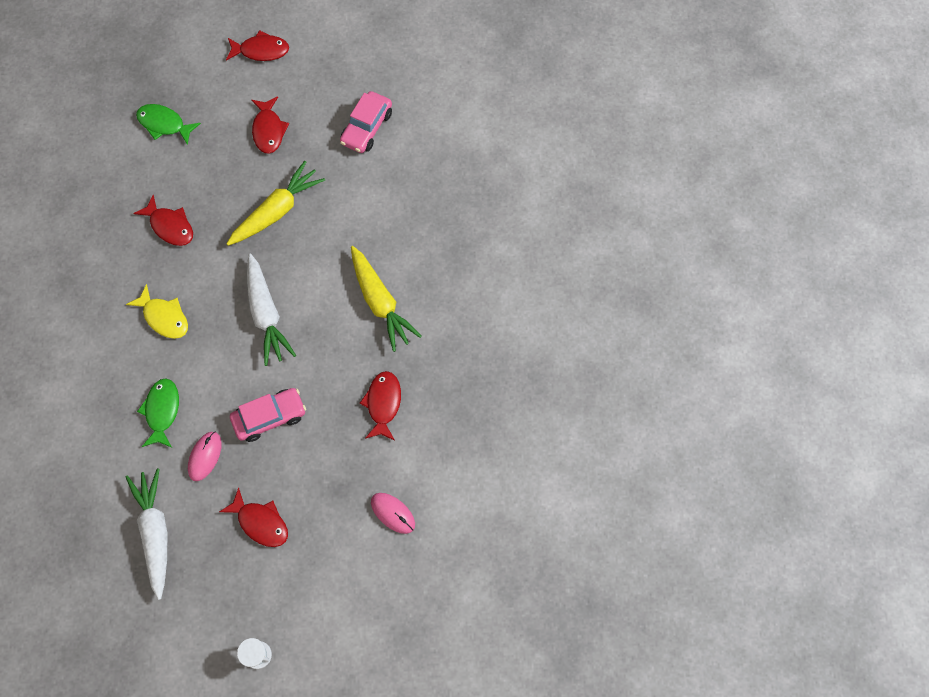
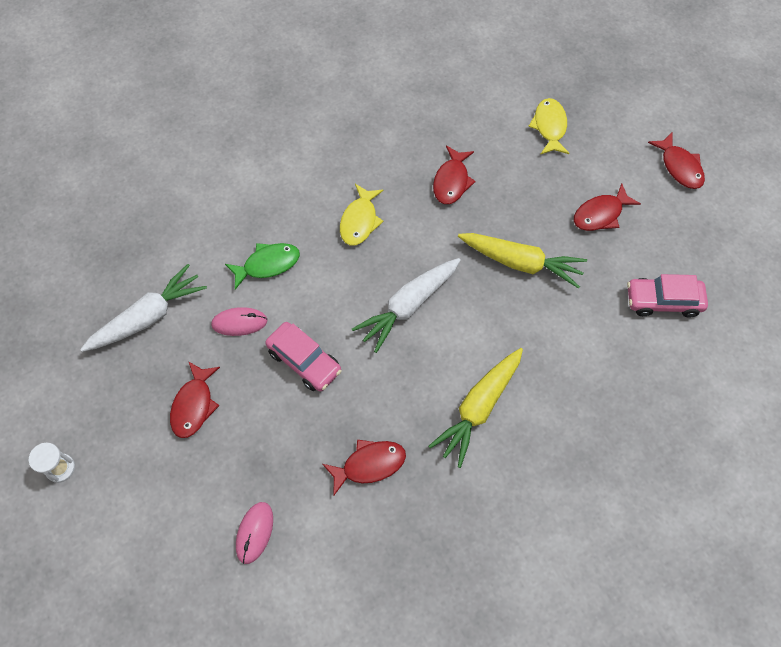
camera: 65 degrees right, 5 degrees down
green fish [136,104,201,145] -> yellow fish [528,98,569,155]

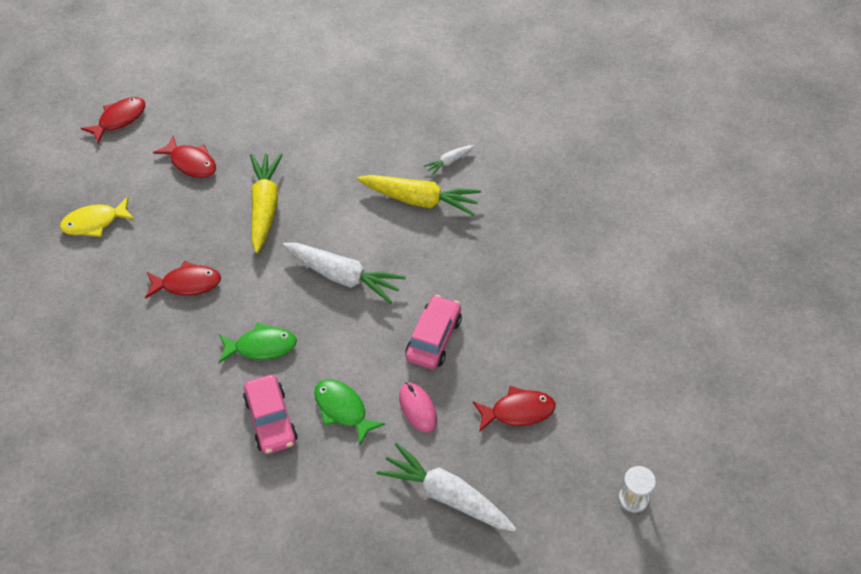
camera: 110 degrees left, 10 degrees down
pink mouse [236,502,273,564] -> none
red fish [323,440,406,496] -> none
yellow fish [340,184,384,245] -> green fish [219,322,297,363]
pink car [627,274,708,318] -> pink car moved to [243,375,298,454]
none -> white carrot [424,145,475,175]

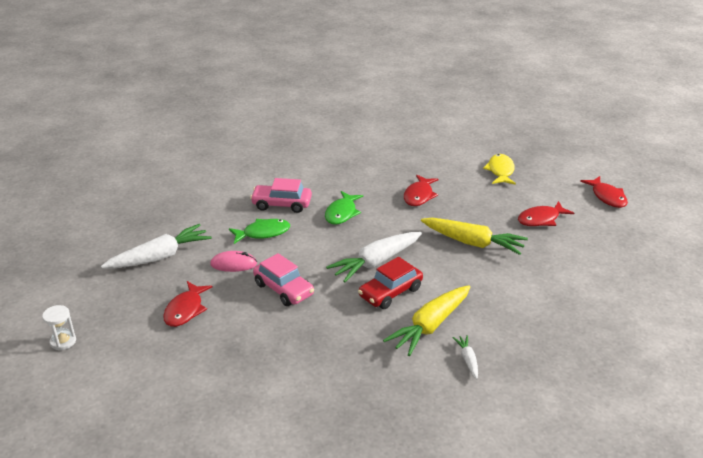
camera: 115 degrees right, 20 degrees down
none -> red car [358,257,423,309]

